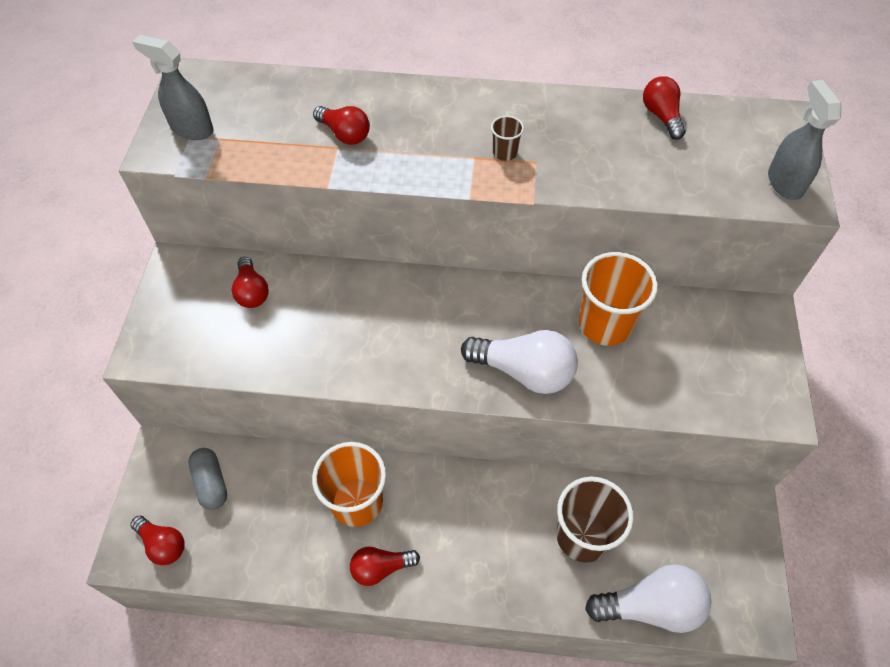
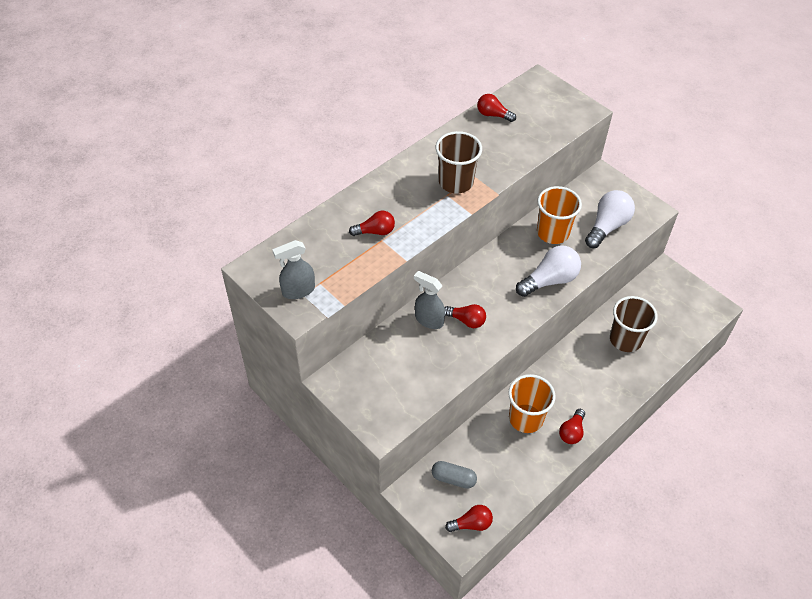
camera: 50 degrees left, 5 degrees down
red light bulb [232,257,269,308] -> red light bulb moved to [445,304,486,328]
brown cup [491,116,524,161] -> brown cup [436,131,482,193], size x2.23
white light bulb [585,564,712,633] -> white light bulb moved to [585,190,635,248]
grey spray bottle [768,80,841,200] -> grey spray bottle moved to [414,271,445,329]

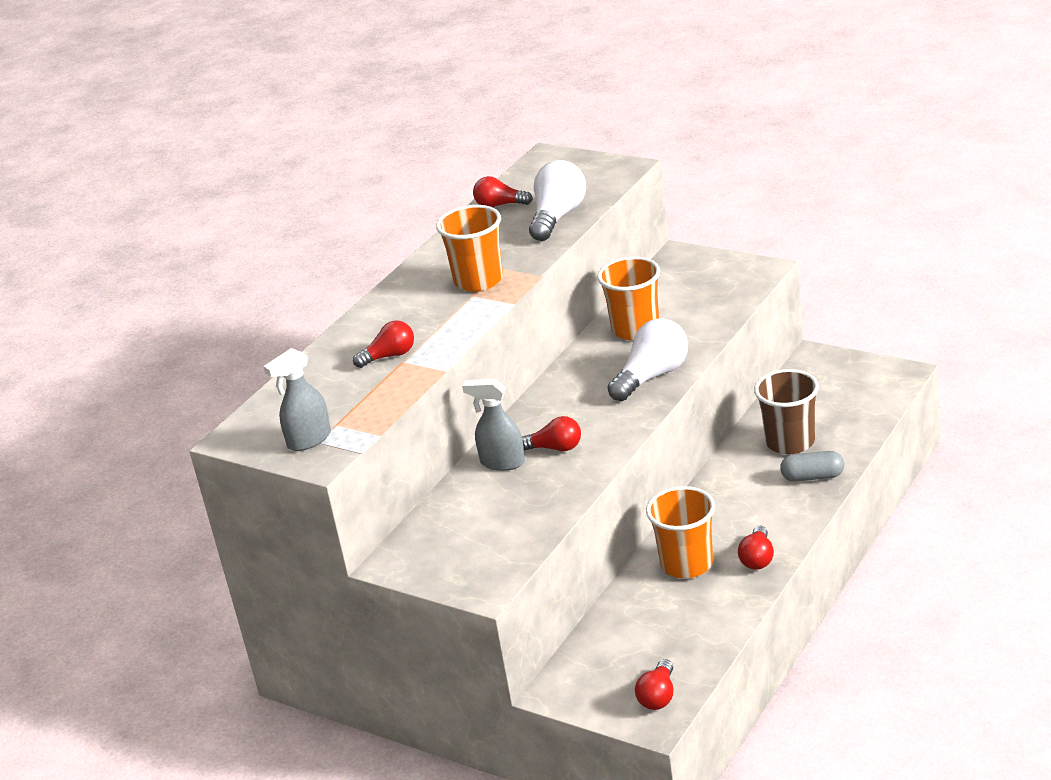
camera: 10 degrees left, 20 degrees down
grey capsule [432,461,477,489] -> grey capsule moved to [780,451,844,482]
brown cup [436,131,482,193] -> orange cup [436,205,503,292]
red light bulb [445,505,493,532] -> red light bulb turned 135 degrees clockwise [635,659,673,710]
white light bulb [585,190,635,248] -> white light bulb moved to [529,160,586,241]

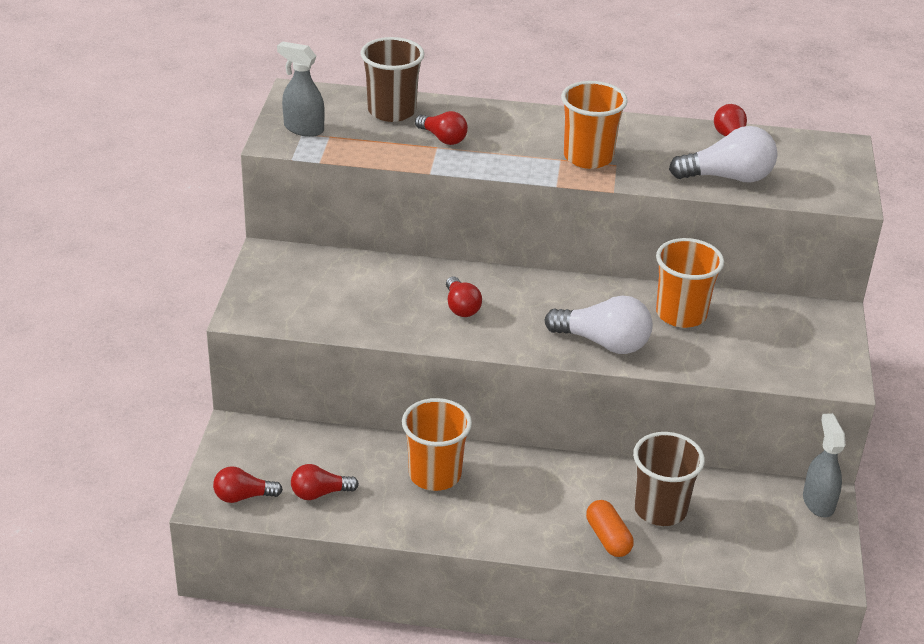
camera: 60 degrees right, 5 degrees up
grey spray bottle [462,379,525,471] -> grey spray bottle moved to [803,413,846,517]
red light bulb [738,526,774,570] -> red light bulb moved to [291,464,359,500]
grey capsule [780,451,844,482] -> orange capsule [586,500,634,557]
none -> brown cup [360,37,425,122]

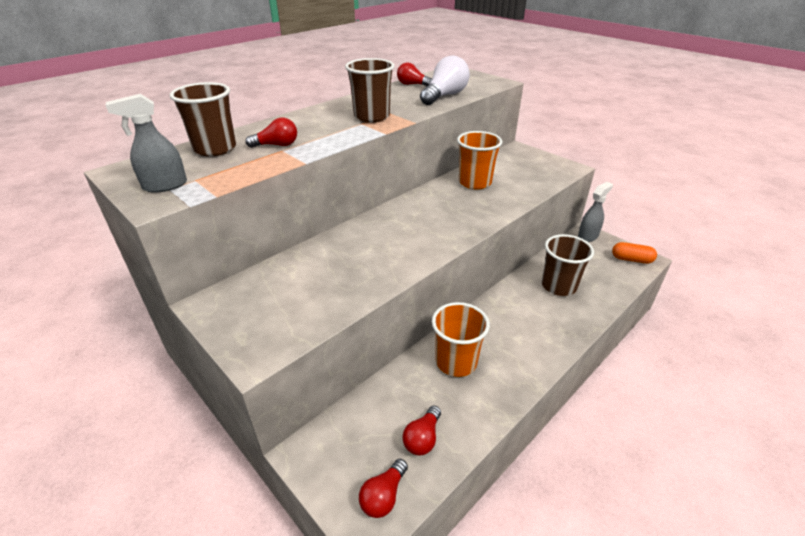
camera: 50 degrees left, 0 degrees up
red light bulb [446,277,482,317] -> none
white light bulb [544,295,653,354] -> none
orange cup [561,81,628,169] -> brown cup [345,58,395,122]
orange capsule [586,500,634,557] -> orange capsule moved to [612,242,657,264]
grey spray bottle [803,413,846,517] -> grey spray bottle turned 105 degrees clockwise [578,182,613,242]

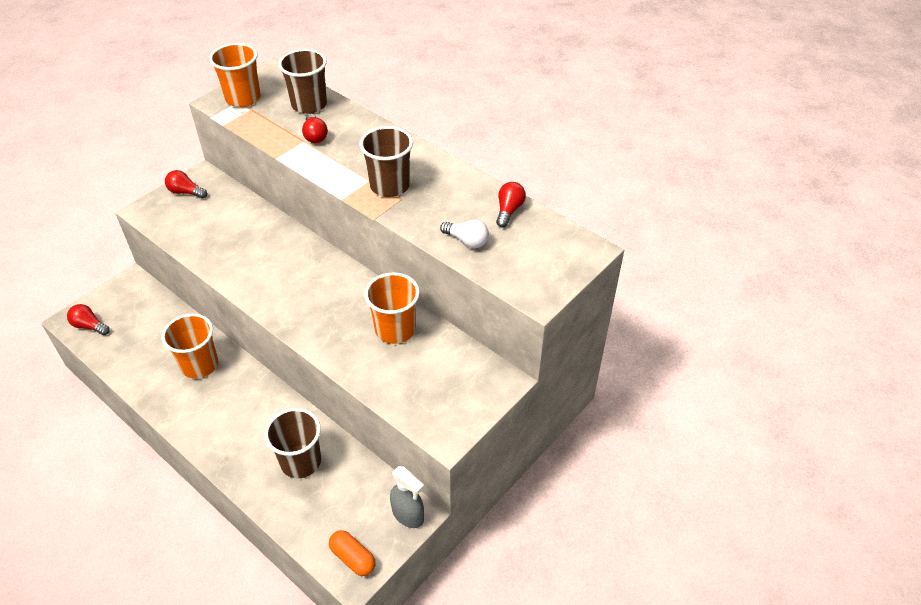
camera: 85 degrees right, 10 degrees up
grey spray bottle [106,94,187,193] -> orange cup [209,43,261,107]
red light bulb [403,405,441,456] -> red light bulb moved to [165,170,207,199]
white light bulb [420,56,470,105] -> white light bulb [440,219,489,248], size x0.61
orange capsule [612,242,657,264] -> orange capsule turned 60 degrees counterclockwise [329,530,376,576]

